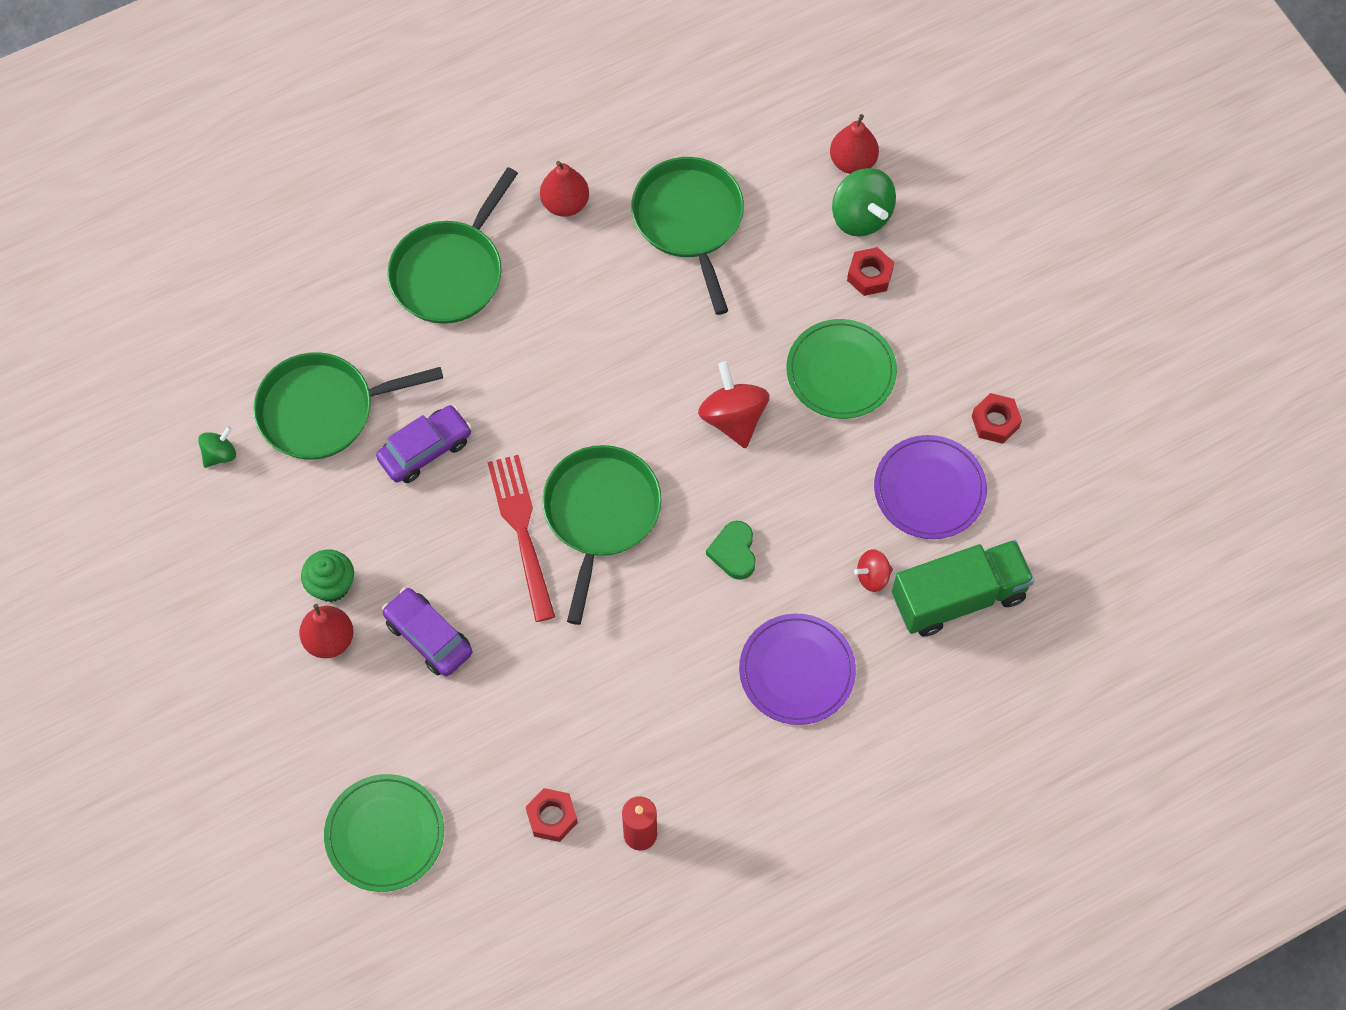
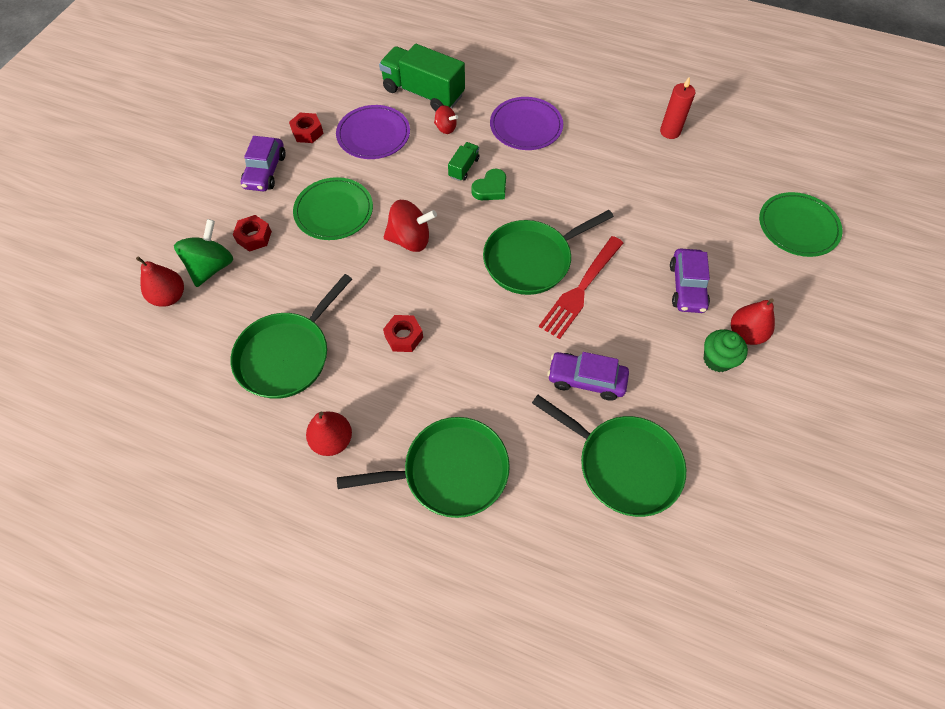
camera: 130 degrees left, 5 degrees down
green spinning top [198,426,236,468] -> none
red nut [526,788,578,842] -> red nut moved to [383,315,423,352]
red spinning top [698,361,770,448] -> red spinning top turned 120 degrees counterclockwise [384,200,437,252]
none -> purple car [241,136,286,191]
none -> green truck [448,142,479,181]

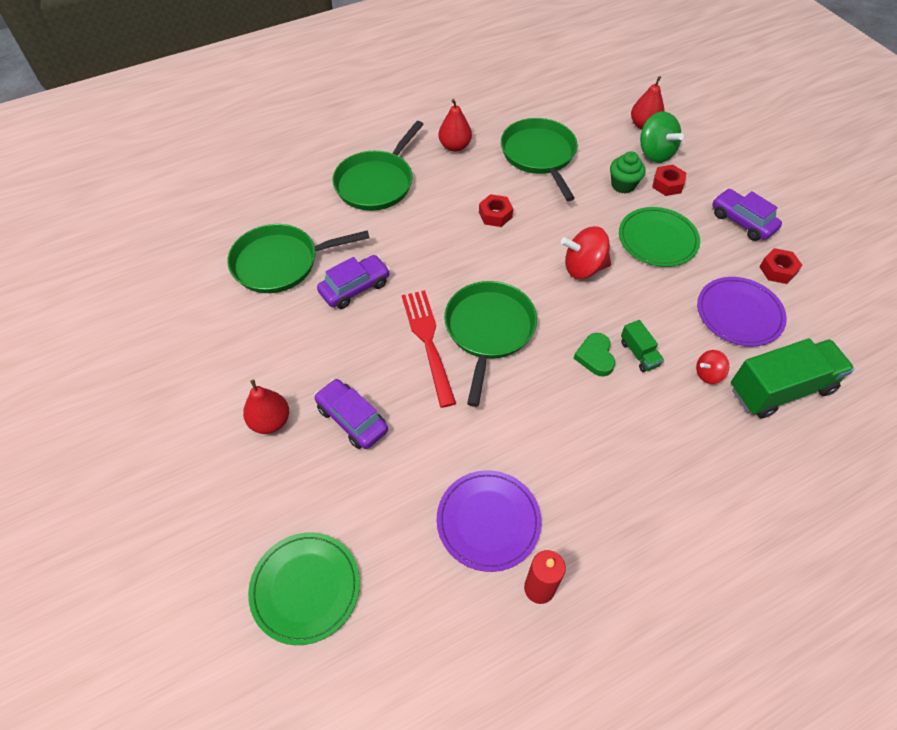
camera: 130 degrees right, 5 degrees down
red spinning top [384,200,437,252] -> red spinning top turned 45 degrees clockwise [561,226,611,279]
purple plate [490,97,563,150] -> purple plate moved to [437,470,541,572]
green cupcake [704,329,748,372] -> green cupcake moved to [610,151,646,193]

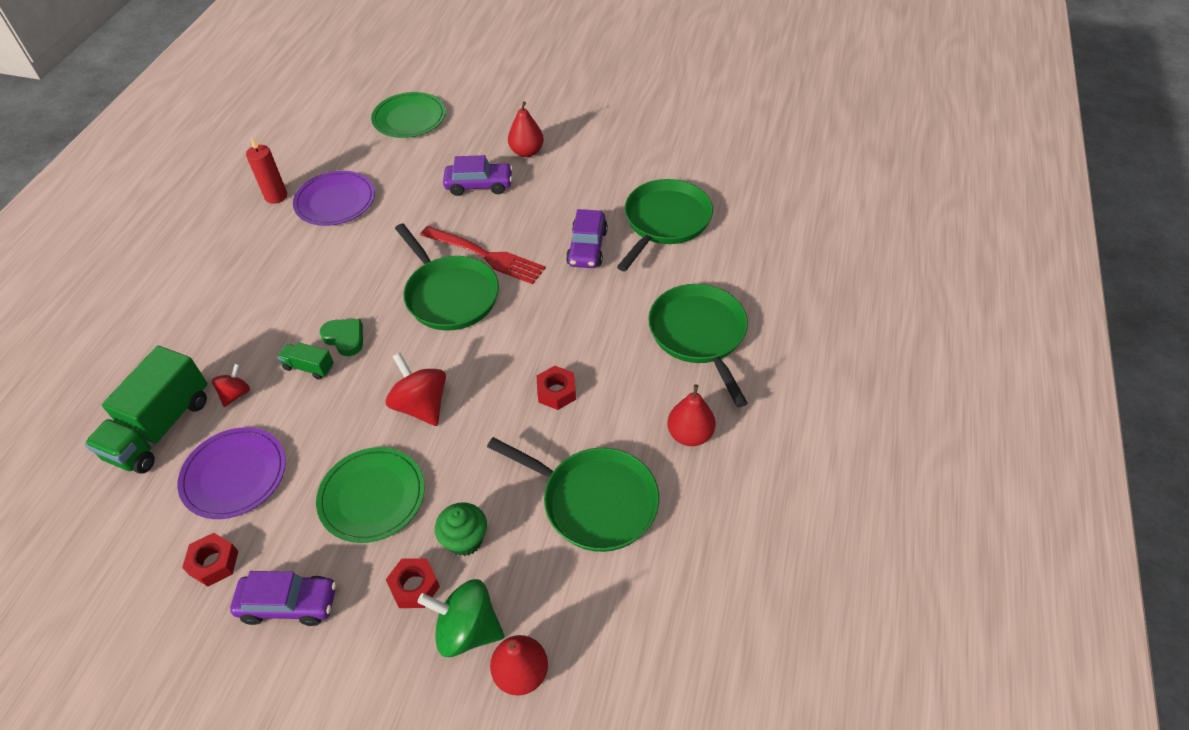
camera: 135 degrees right, 5 degrees down
red spinning top [561,226,611,279] -> red spinning top turned 75 degrees counterclockwise [386,353,446,426]

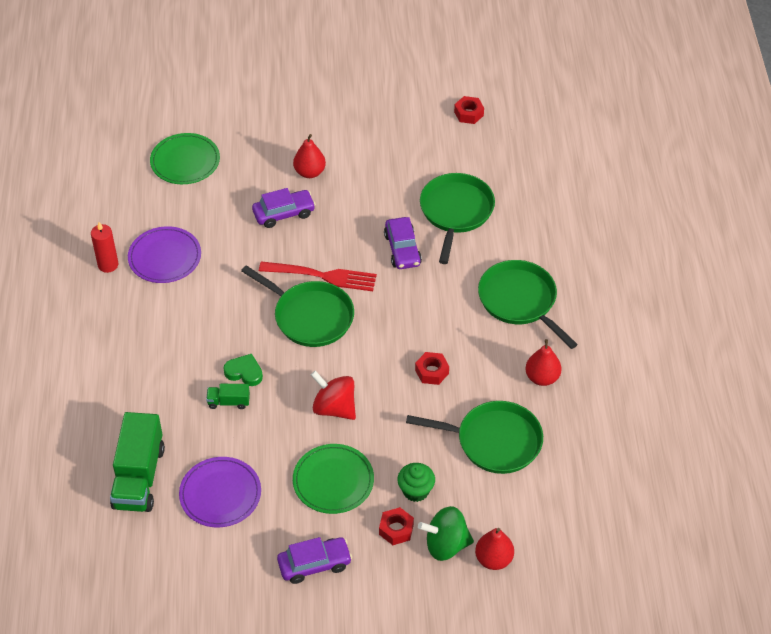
camera: 20 degrees left, 0 degrees up
red nut [182,533,239,587] -> red nut moved to [454,96,484,124]
red spinning top [212,364,250,407] -> none

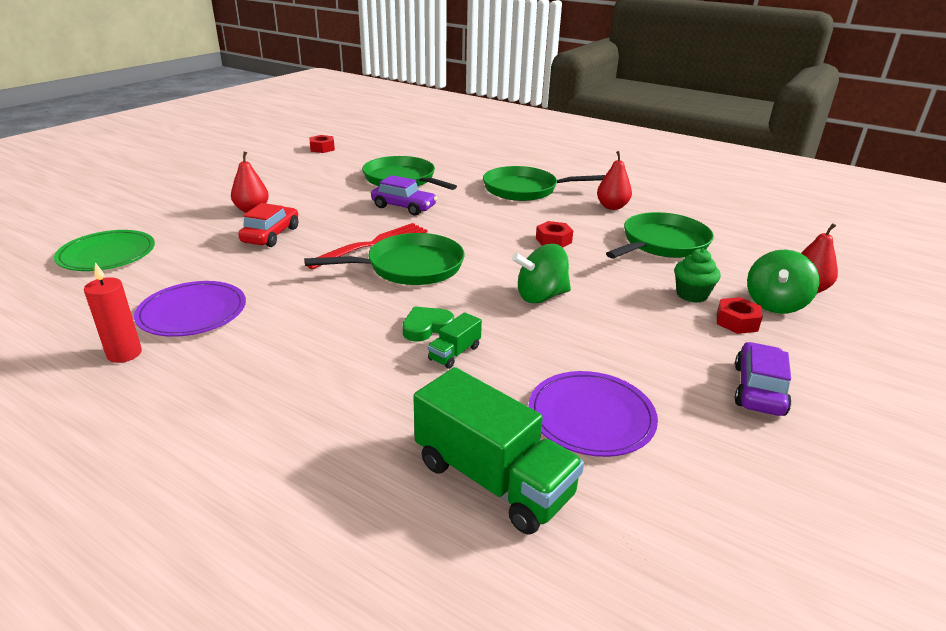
camera: 55 degrees left, 20 degrees down
purple car [252,188,316,228] -> red car [238,203,298,247]
green plate [293,444,374,514] -> none
red spinning top [311,371,356,420] -> green spinning top [512,244,571,303]

